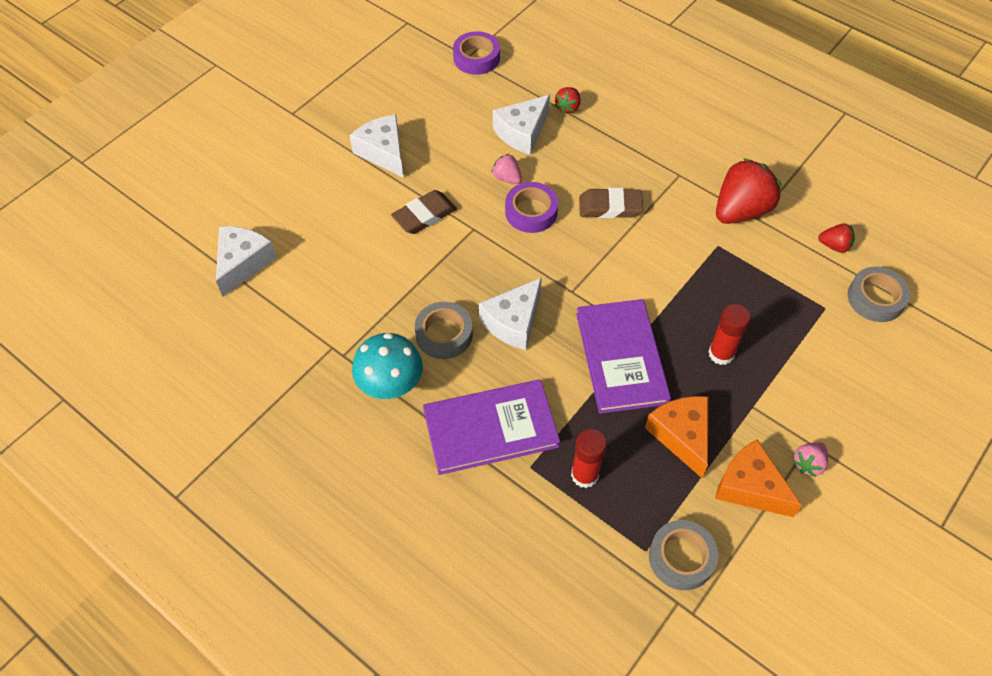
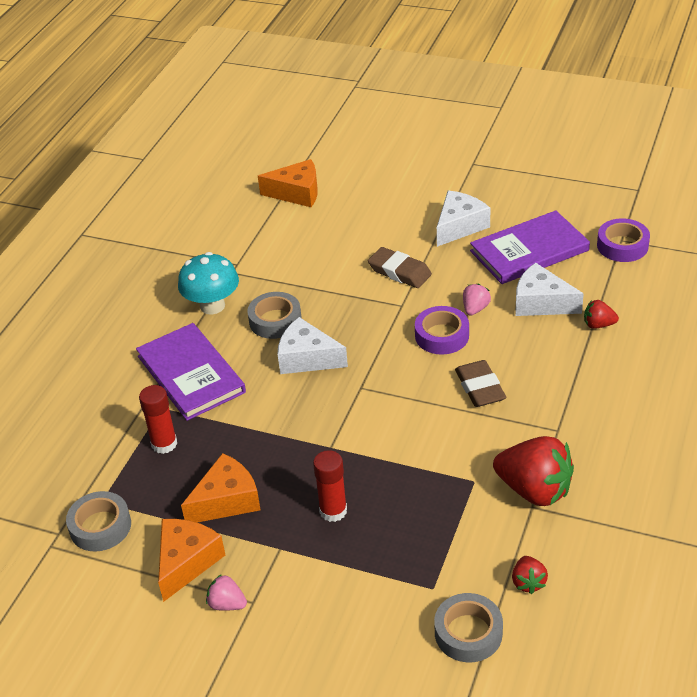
camera: 75 degrees right, 15 degrees down
white cheese [216,226,277,296] -> orange cheese [258,159,318,207]
purple book [576,299,671,414] -> purple book moved to [470,210,590,284]

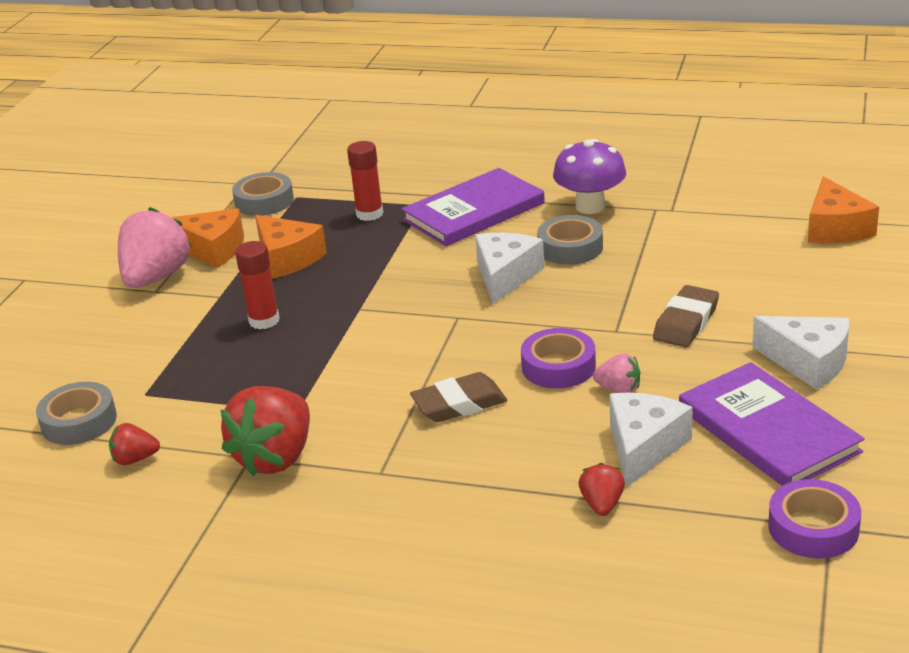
camera: 85 degrees right, 10 degrees down
turquoise mushroom [178,252,239,314] -> purple mushroom [553,139,626,214]
pink strawberry [206,574,247,611] -> pink strawberry [118,207,192,288], size x2.08

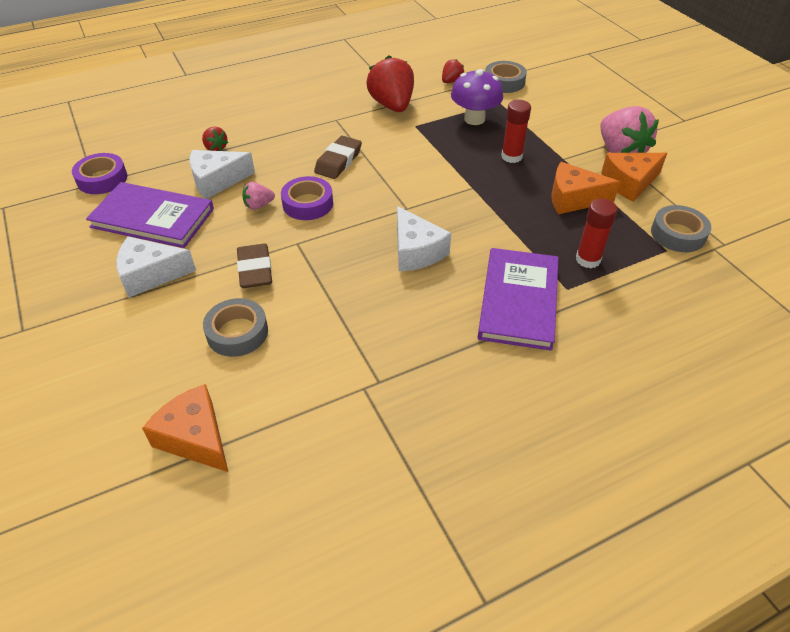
camera: 135 degrees right, 15 degrees up
grey tape [537,215,603,265] -> grey tape moved to [203,298,268,357]
purple mushroom [553,139,626,214] -> purple mushroom moved to [451,69,503,125]
white cheese [609,393,693,487] -> white cheese turned 90 degrees clockwise [190,150,255,199]

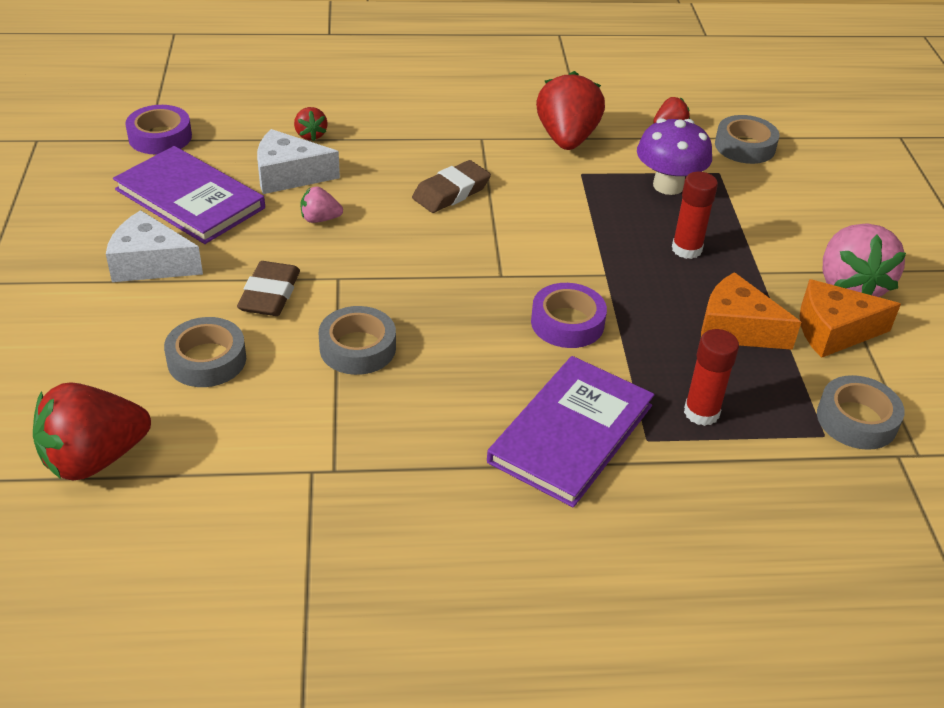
camera: 20 degrees right, 5 degrees down
orange cheese [142,384,228,472] -> red strawberry [33,382,151,480]
purple tape [281,176,333,220] -> purple tape moved to [531,283,607,348]
white cheese [397,206,451,271] -> none
none -> grey tape [319,306,396,375]

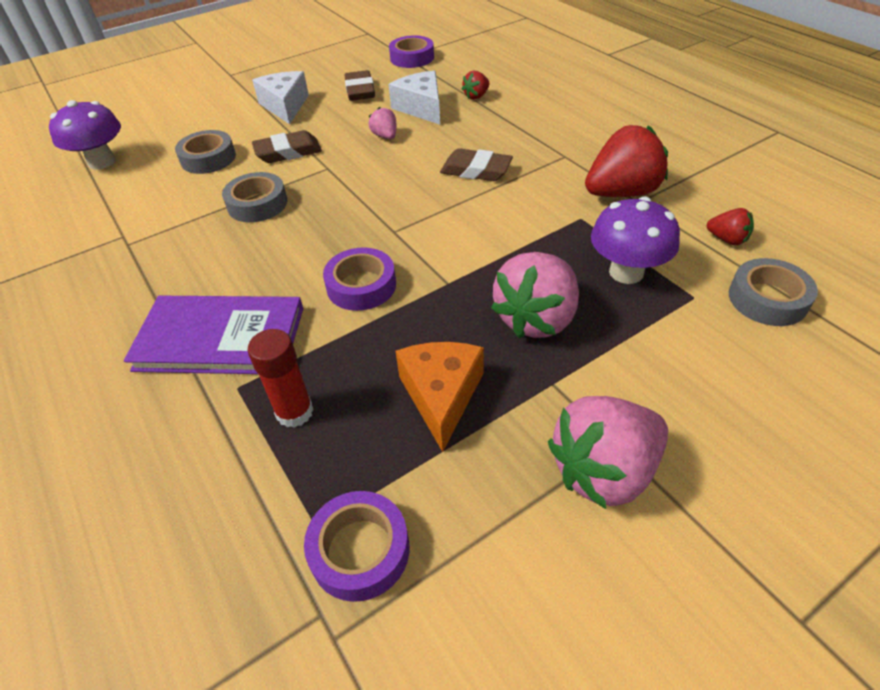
camera: 65 degrees right, 5 degrees up
red strawberry [33,382,151,480] -> purple mushroom [49,100,121,170]
purple book [113,146,265,244] -> brown eraser [344,70,375,101]
red glue stick [672,172,718,259] -> pink strawberry [491,252,579,338]
orange cheese [800,279,901,358] -> none
grey tape [817,375,904,450] -> purple tape [304,491,410,602]

